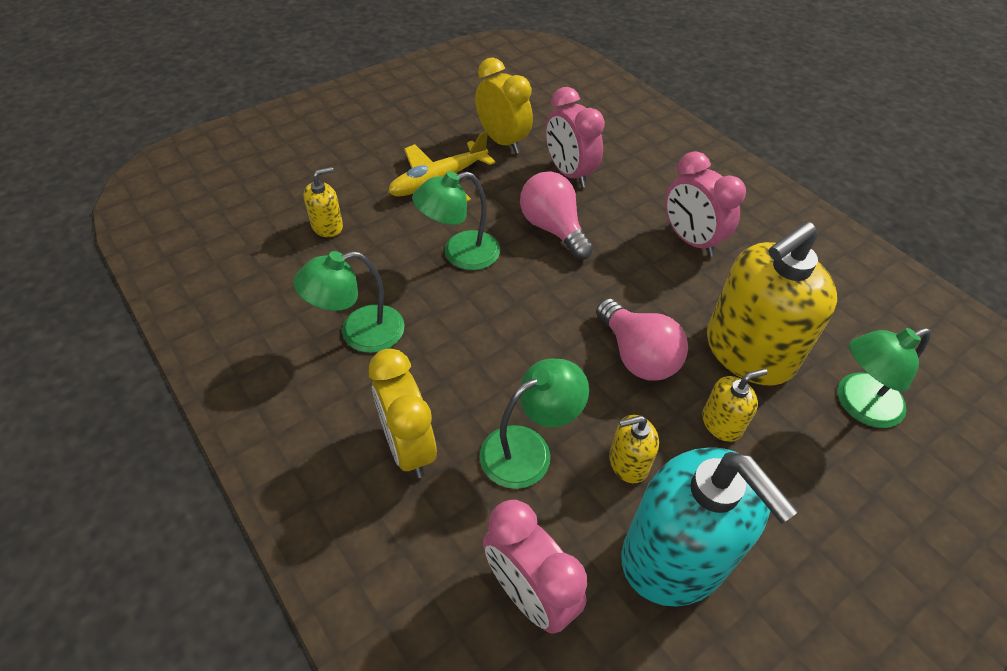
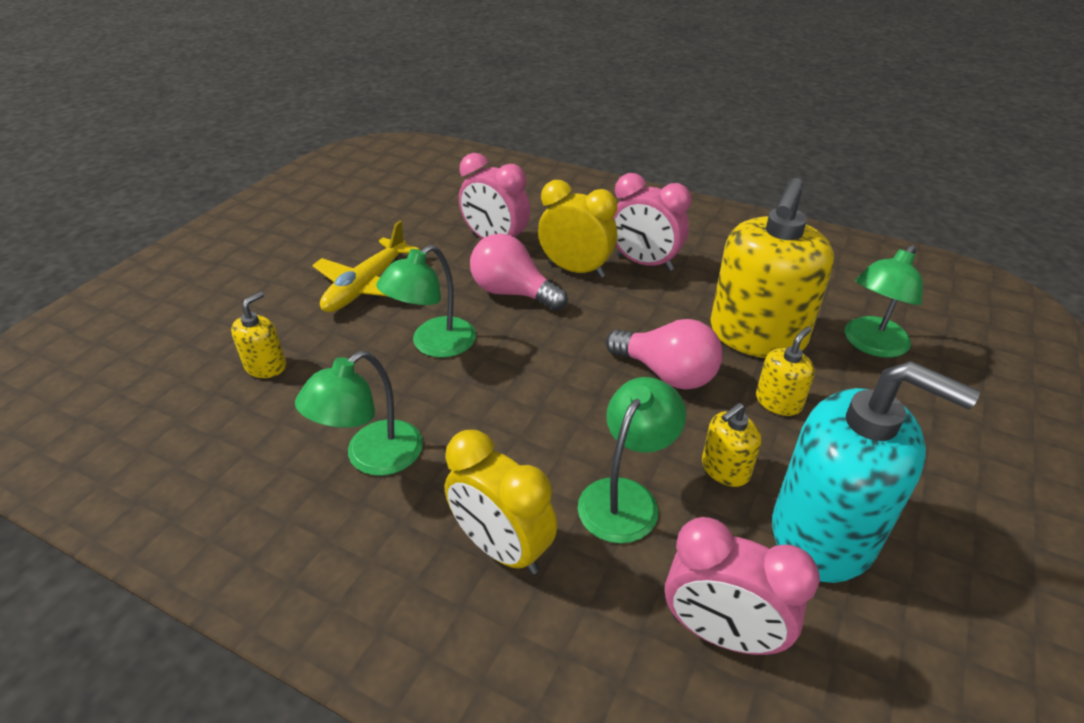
camera: 25 degrees left, 10 degrees down
yellow clock [475,58,533,154] -> yellow clock moved to [538,180,617,278]

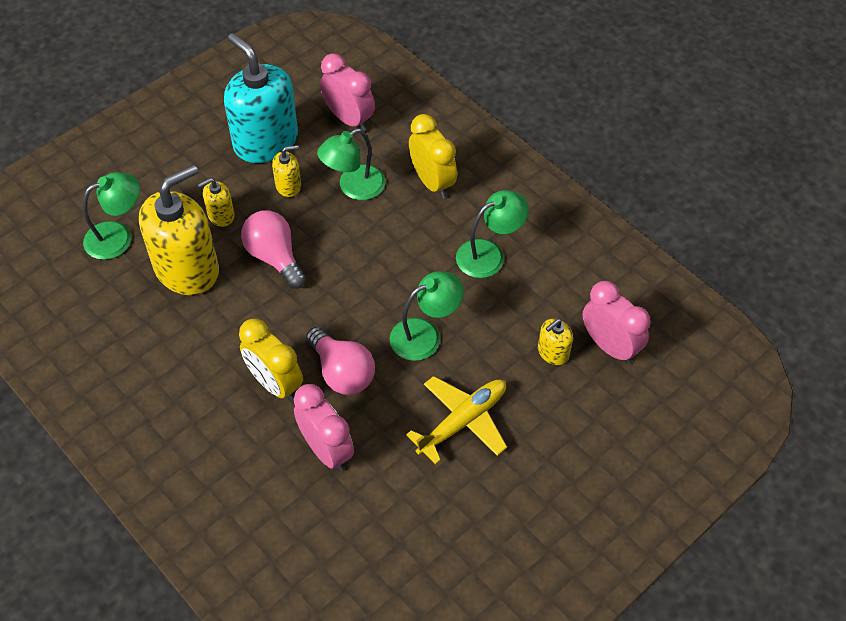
camera: 160 degrees left, 15 degrees up
pink clock [613,173,691,271] -> pink clock moved to [582,281,651,364]

